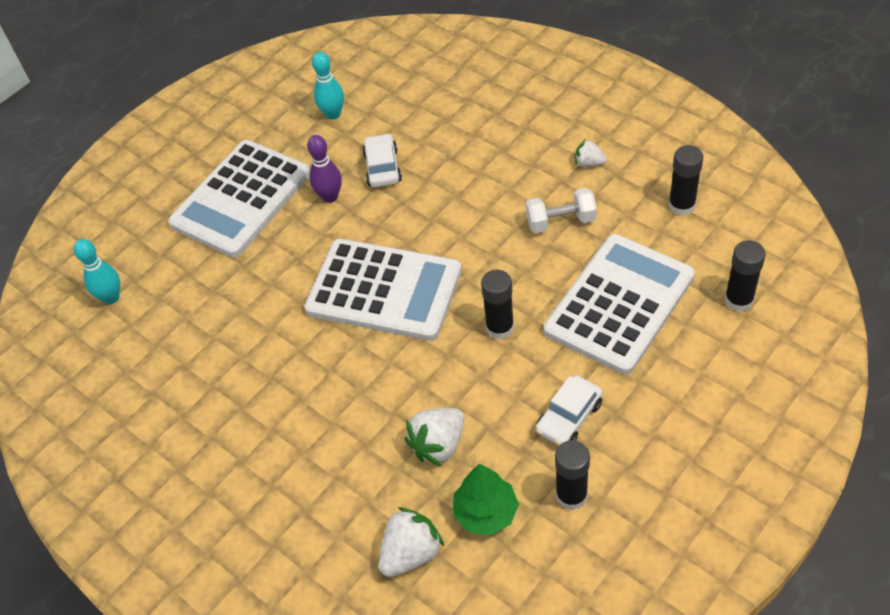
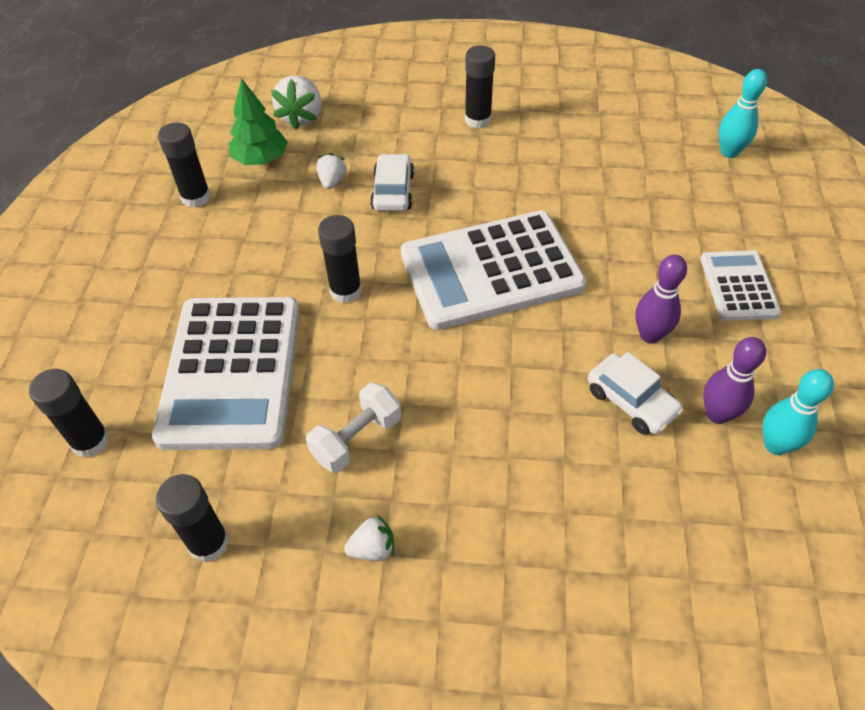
camera: 140 degrees right, 0 degrees up
white calculator [168,140,310,258] -> white calculator [700,250,781,321], size x0.52
white strawberry [404,408,464,467] -> white strawberry [316,153,347,190], size x0.58
white car [536,375,603,446] -> white car moved to [370,154,414,211]
none -> black glue stick [465,45,495,128]
none -> purple bowling pin [703,337,766,424]

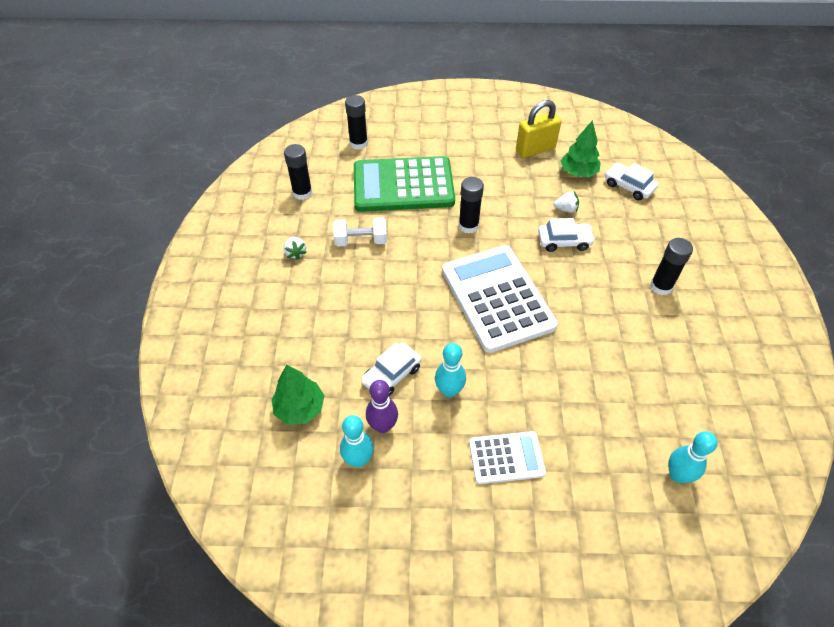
camera: 85 degrees right, 0 degrees up
white calculator [152,297,300,450] -> green calculator [354,156,455,212]
black glue stick [158,122,211,208] -> yellow padlock [516,100,561,158]
white strawberry [271,75,321,130] -> white car [605,163,658,200]
white dumbbell [306,382,401,473] -> white dumbbell turned 45 degrees counterclockwise [333,217,387,247]
purple bowling pin [635,255,687,344] -> turquoise bowling pin [435,343,466,397]
none -> green tree [272,365,325,425]

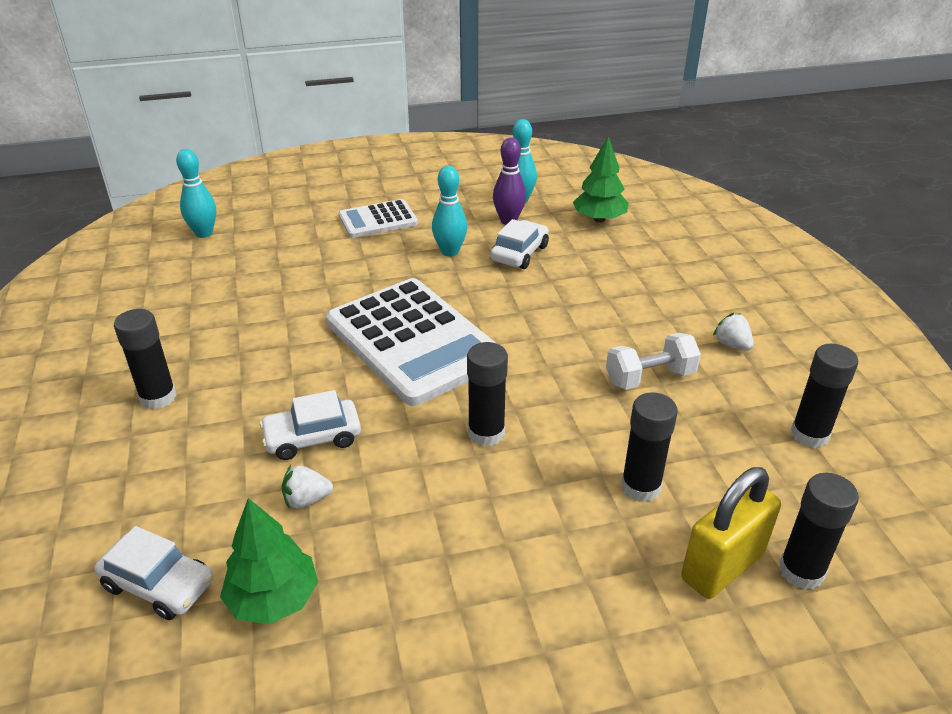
camera: 165 degrees right, 15 degrees down
green calculator [354,156,455,212] -> black glue stick [621,392,678,502]
yellow padlock [516,100,561,158] -> yellow padlock moved to [681,467,781,599]

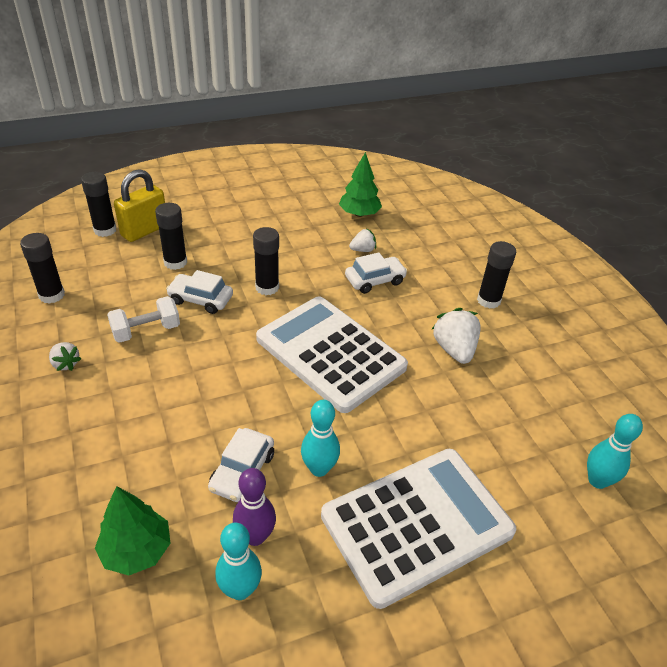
camera: 170 degrees right, 5 degrees up
white car [94,526,213,620] -> white car moved to [166,270,233,314]
white calculator [339,199,418,238] -> white calculator [321,449,516,609], size x1.92
none -> white strawberry [432,308,481,364]

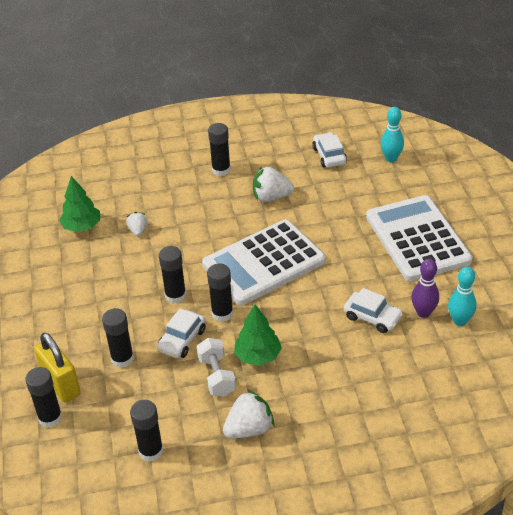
camera: 75 degrees left, 0 degrees up
white strawberry [49,342,82,371] -> white strawberry [223,389,275,438], size x1.73
green tree [95,486,171,575] -> green tree moved to [234,304,282,366]
turquoise bowling pin [301,400,340,477] -> none
white car [345,252,407,294] -> white car moved to [312,132,347,168]
none -> black glue stick [207,263,233,322]

